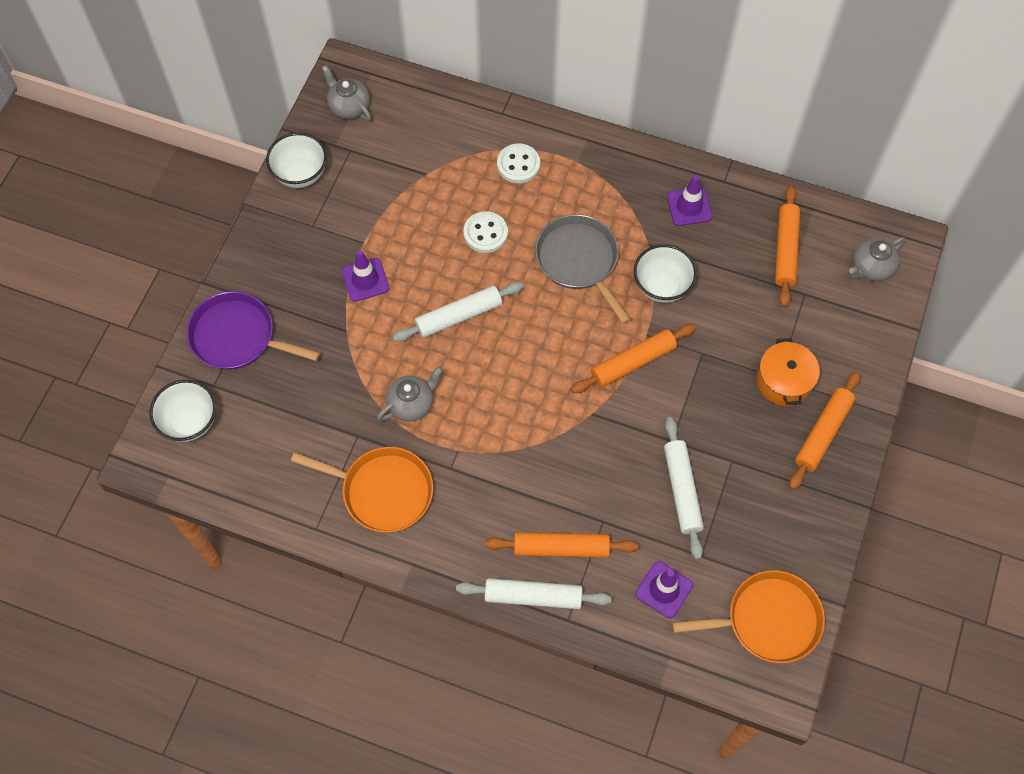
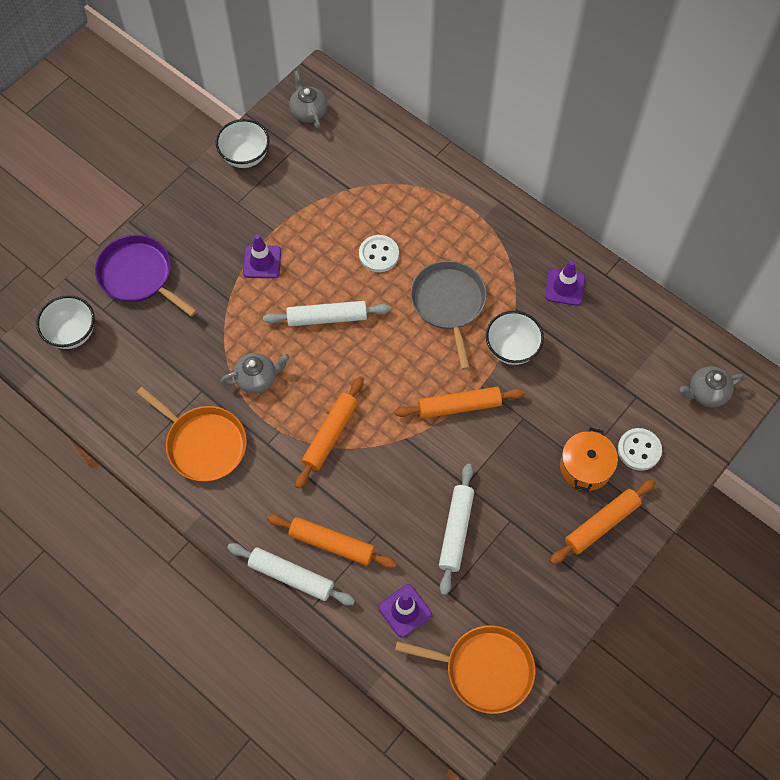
camera: 20 degrees right, 0 degrees up
white button [497,143,540,183] -> white button moved to [618,428,662,471]
orange rolling pin [775,185,800,307] -> orange rolling pin moved to [295,376,364,489]

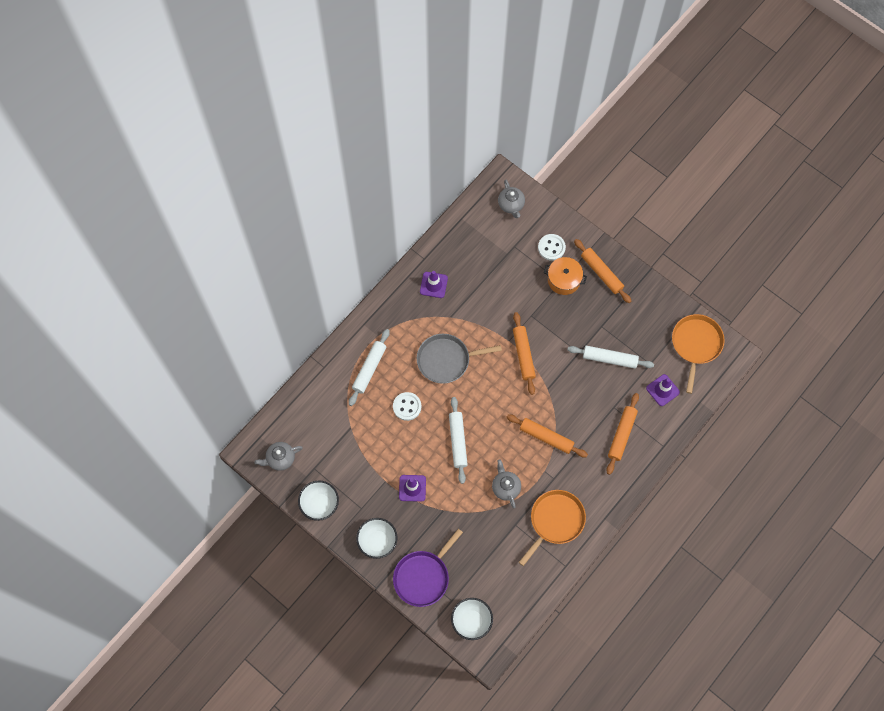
camera: 90 degrees left, 5 degrees up
white rolling pin [227,543,355,605] -> white rolling pin moved to [349,329,390,406]
white bowl [486,311,544,365] -> white bowl moved to [356,518,397,559]

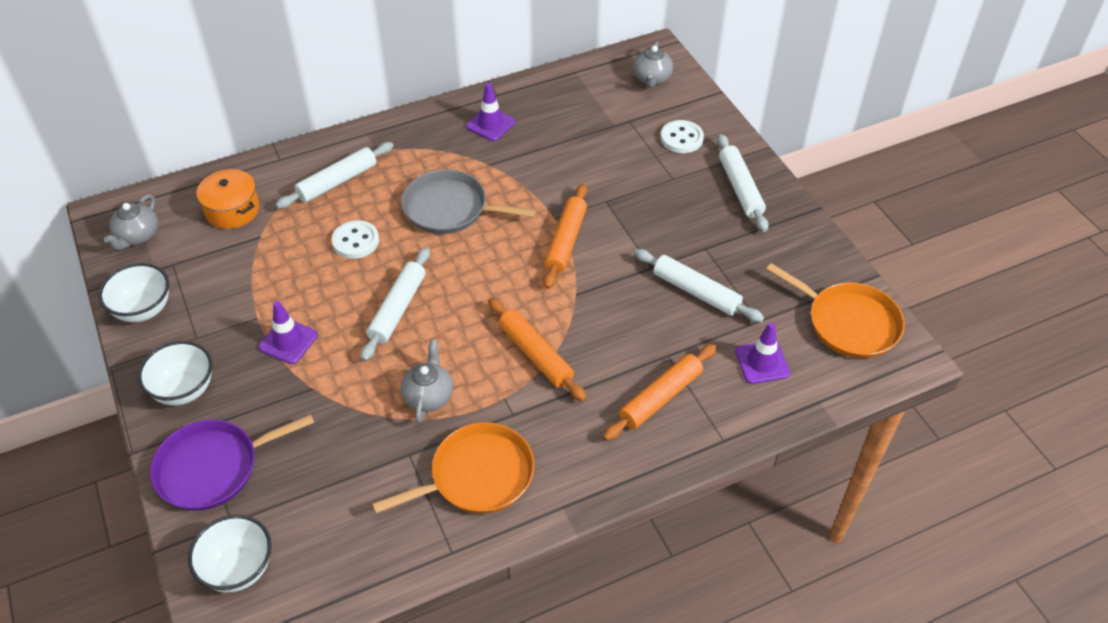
camera: 25 degrees right, 20 degrees down
grey teapot [254,442,303,471] -> grey teapot turned 75 degrees counterclockwise [104,194,158,250]
orange pot [544,257,587,295] -> orange pot moved to [197,169,260,229]
orange rolling pin [574,239,632,303] -> white rolling pin [717,134,769,232]
orange pan [672,314,725,394] -> orange pan turned 90 degrees clockwise [766,263,905,358]

